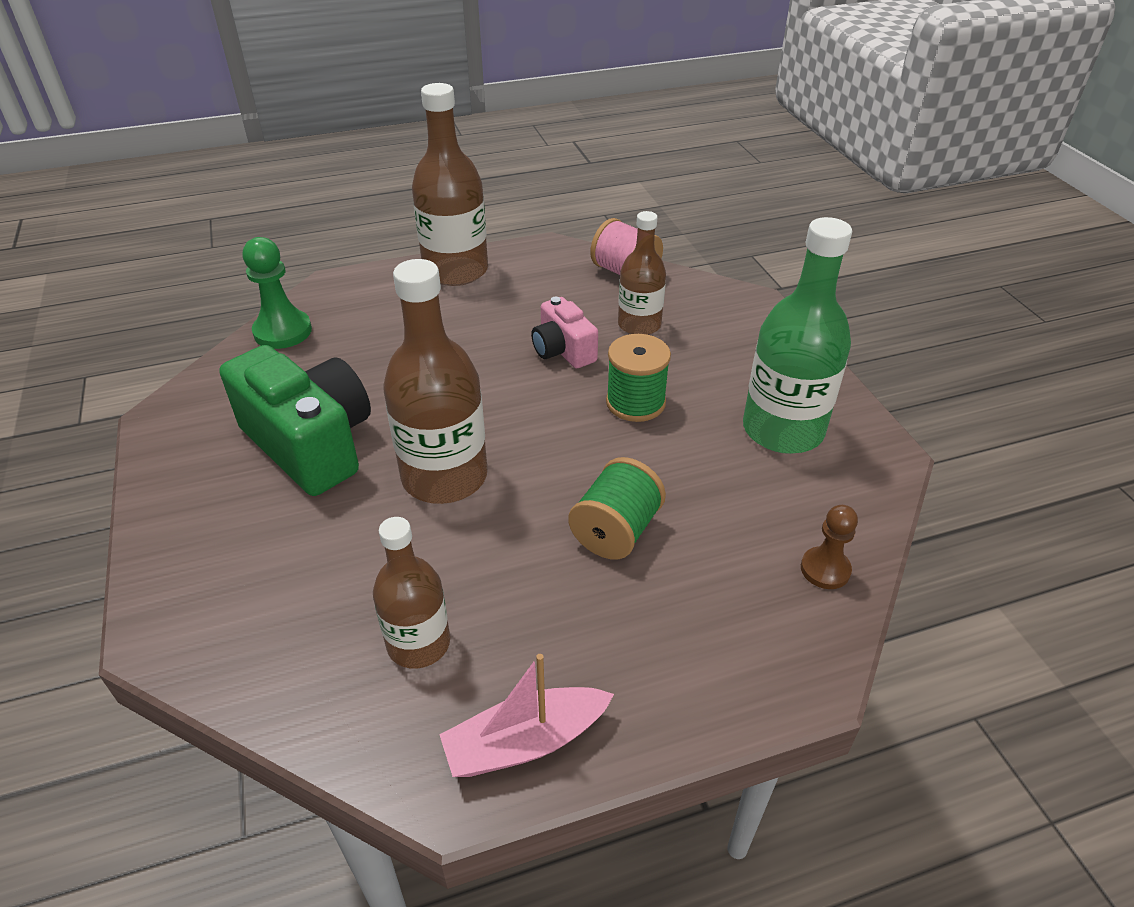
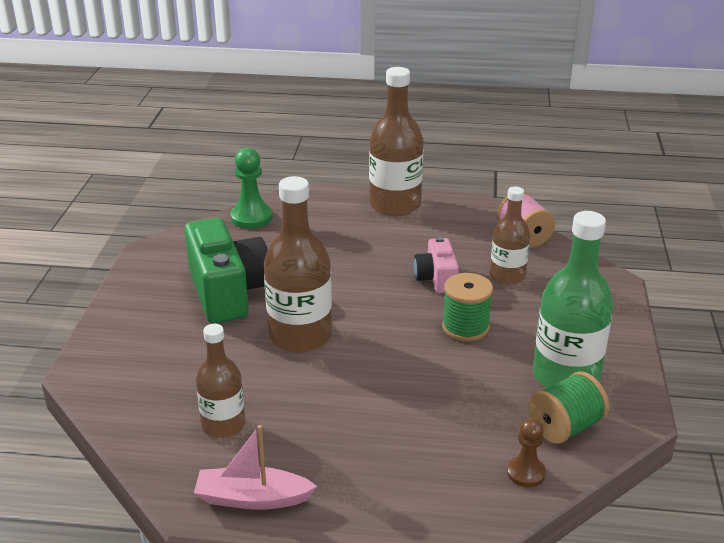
camera: 25 degrees right, 10 degrees down
green spool [568,457,666,560] -> green spool moved to [529,371,609,444]

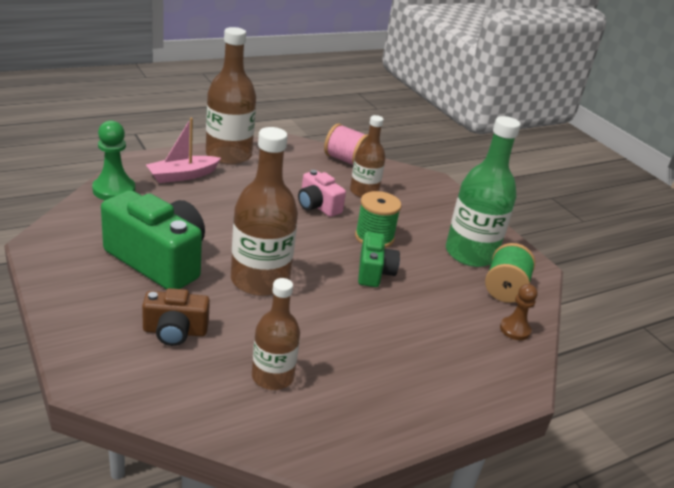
camera: 40 degrees left, 0 degrees up
pink boat [194,425,317,510] -> pink boat moved to [146,118,221,183]
none -> brown camera [142,288,210,346]
none -> green camera [358,232,400,287]

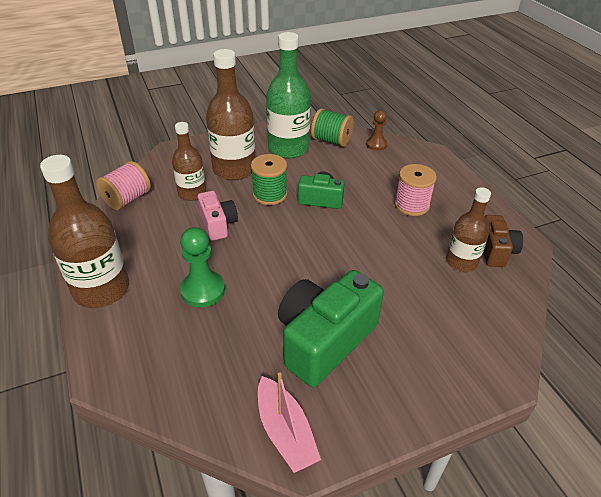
camera: 80 degrees left, 10 degrees up
green pawn [92,120,135,200] -> green pawn moved to [180,227,225,307]
brown camera [142,288,210,346] -> brown camera moved to [483,215,523,267]
pink boat [146,118,221,183] -> pink boat moved to [258,372,321,473]
brown bottle [231,127,298,296] -> brown bottle moved to [206,49,256,180]
pink camera [298,170,346,217] -> pink camera turned 75 degrees counterclockwise [198,191,238,241]
none -> pink spool [394,164,437,216]

